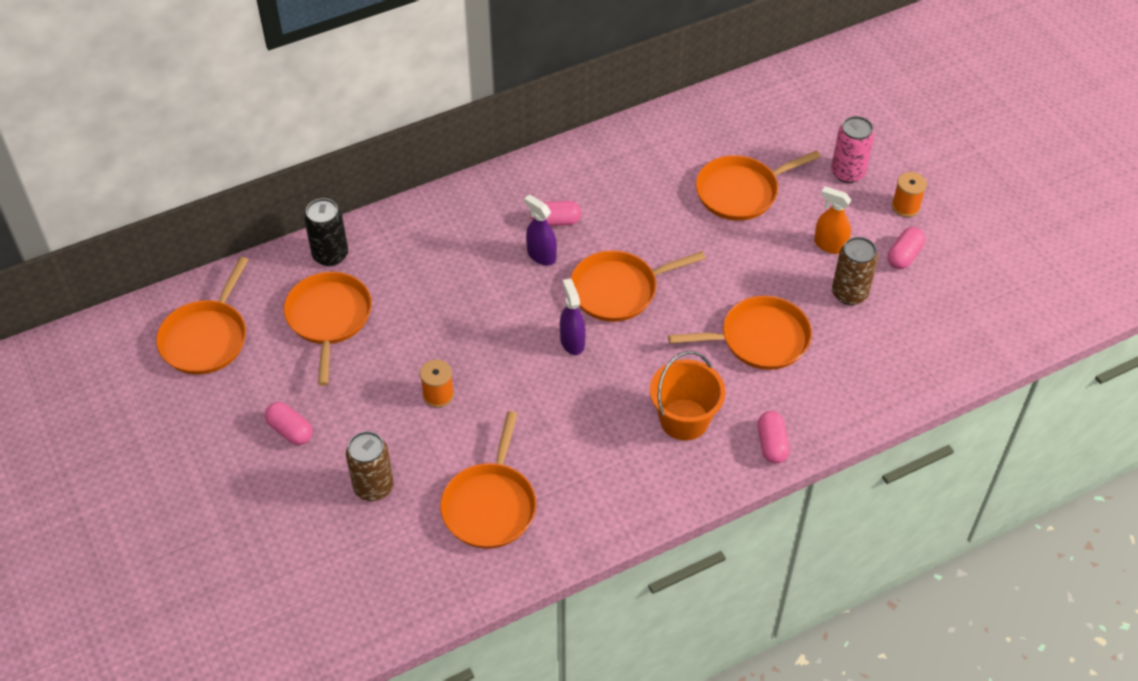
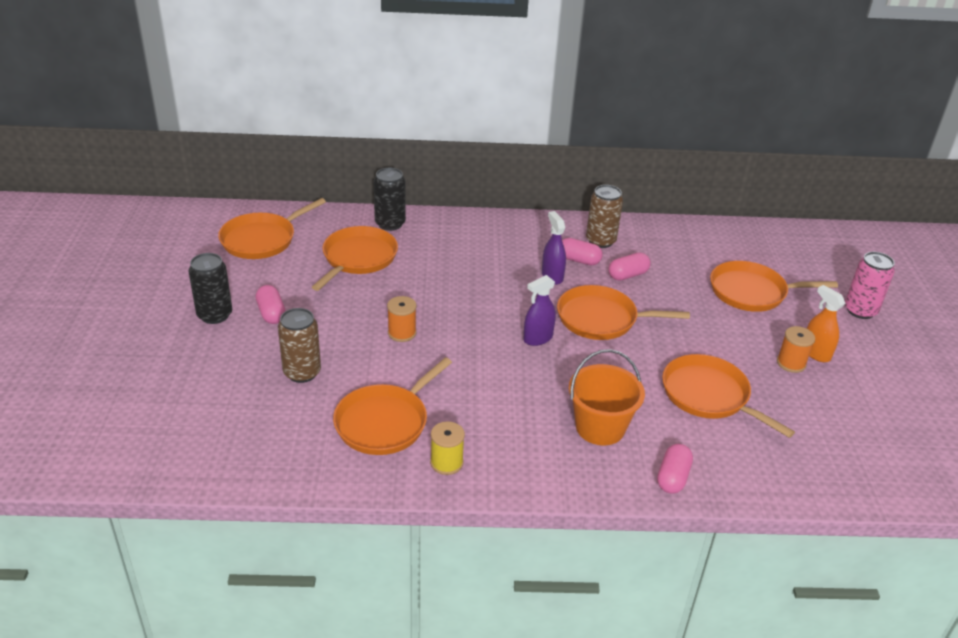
camera: 25 degrees right, 15 degrees down
purple spray bottle [560,278,586,355] -> purple spray bottle turned 135 degrees counterclockwise [523,275,556,346]
orange pan [668,296,812,370] -> orange pan turned 150 degrees counterclockwise [662,354,795,438]
brown can [832,237,878,305] -> brown can moved to [586,185,623,248]
pink capsule [888,227,925,269] -> pink capsule moved to [608,252,651,281]
orange spool [892,172,927,217] -> orange spool moved to [777,326,815,373]
none -> black can [188,253,232,324]
none -> yellow spool [430,421,465,475]

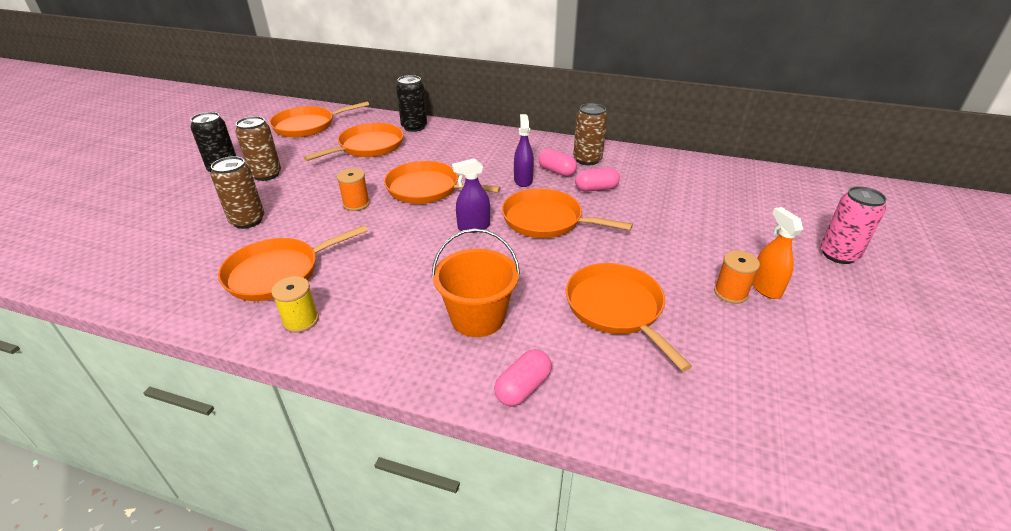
camera: 20 degrees right, 0 degrees up
pink capsule [256,285,286,324] -> brown can [235,116,281,181]
orange pan [710,261,838,312] -> orange pan moved to [384,161,501,204]

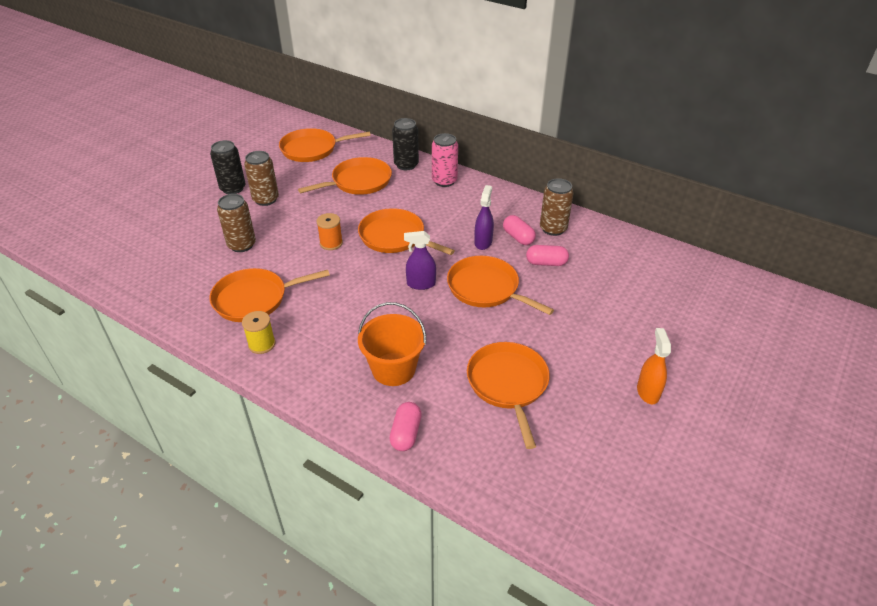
camera: 15 degrees right, 5 degrees up
pink capsule [494,349,552,406] -> pink capsule turned 45 degrees counterclockwise [390,402,422,451]
orange spool [714,250,760,304] -> none
pink can [821,186,887,264] -> pink can moved to [432,133,458,187]

